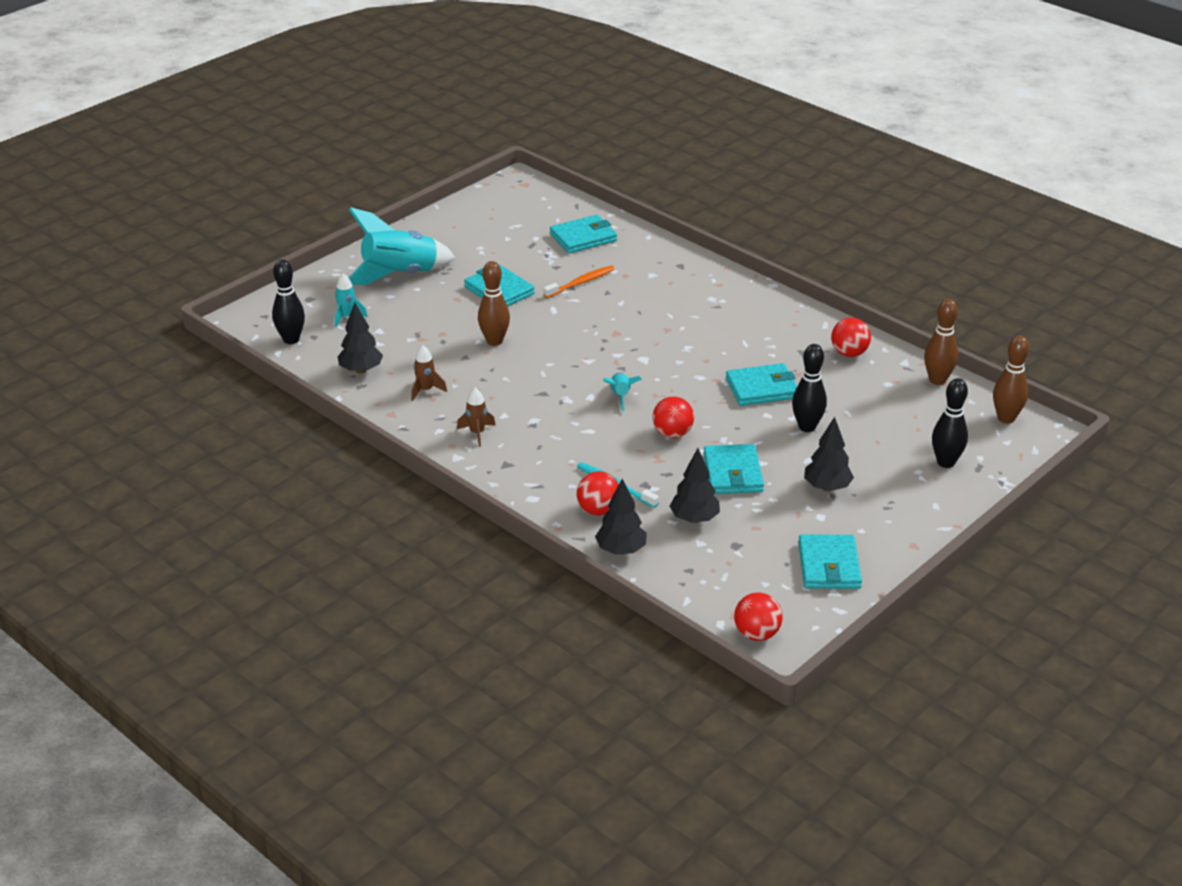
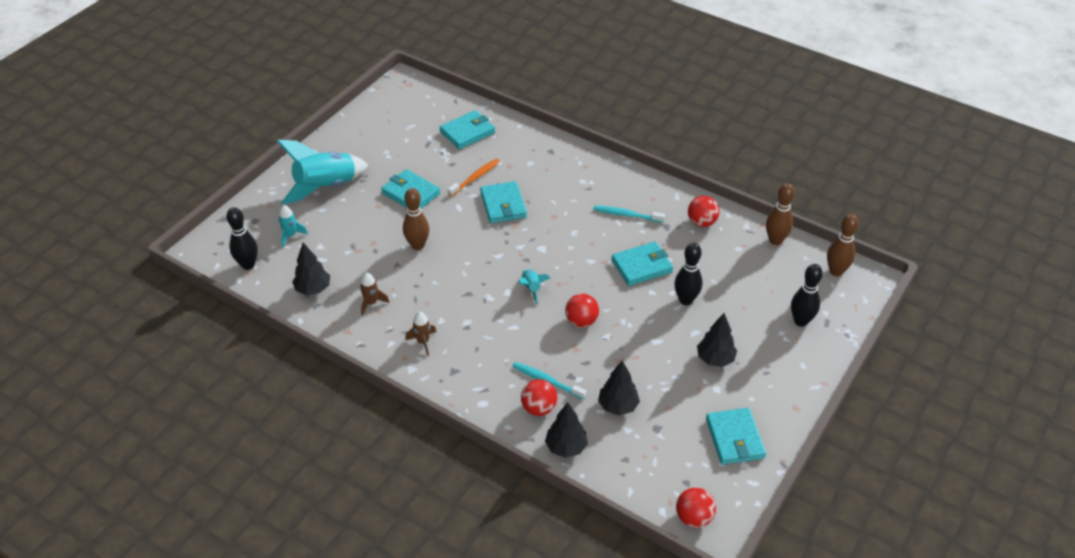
camera: 10 degrees left, 10 degrees up
turquoise wallet [703,444,764,494] -> turquoise wallet moved to [480,181,527,223]
none -> turquoise toothbrush [593,205,665,223]

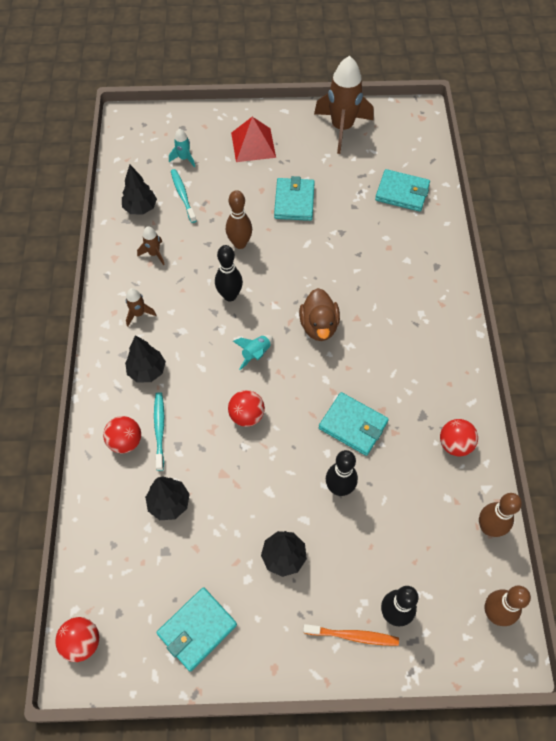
camera: 55 degrees right, 15 degrees up
black bowling pin [226,207,258,270] -> black bowling pin moved to [215,245,243,301]
turquoise rocket [277,140,368,204] -> red pyramid [231,117,276,162]
orange toothbrush [448,158,500,197] -> orange toothbrush moved to [303,624,399,646]
turquoise wallet [480,181,527,223] -> none
black tree [545,402,588,458] -> black tree moved to [125,335,166,383]
turquoise toothbrush [593,205,665,223] -> turquoise toothbrush moved to [171,169,197,223]
none -> brown duck [299,288,340,341]
none -> brown rocket [314,56,374,154]

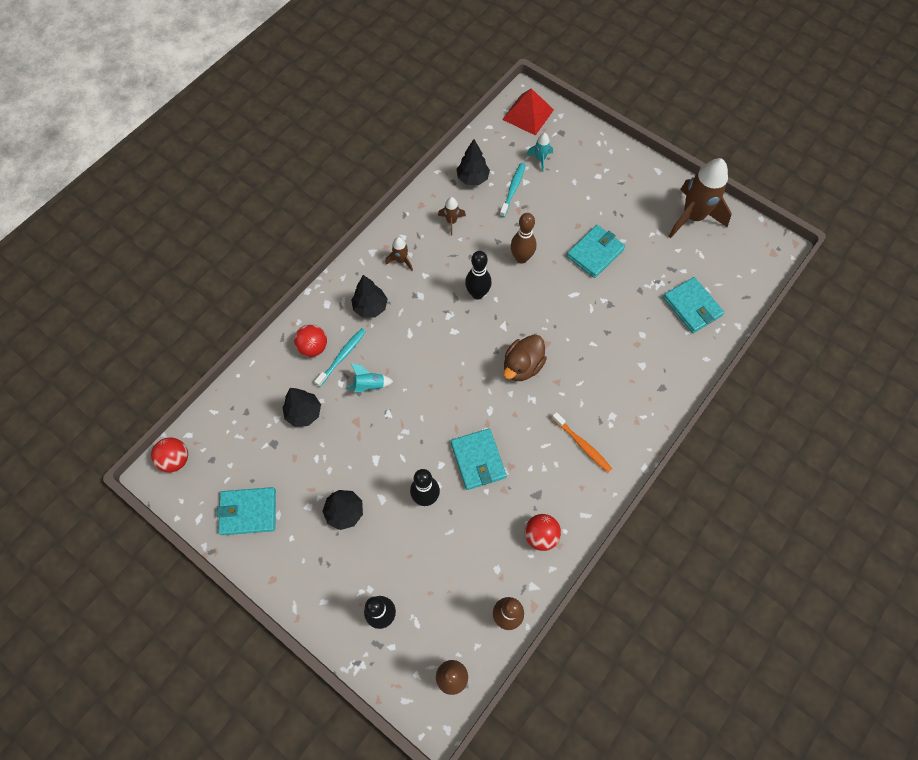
camera: 40 degrees right, 5 degrees up
red ball [228,390,265,427] -> none
red pyramid [231,117,276,162] -> red pyramid moved to [502,88,554,136]
turquoise rocket [233,335,273,370] -> turquoise rocket moved to [346,363,394,392]
orange toothbrush [303,624,399,646] -> orange toothbrush moved to [552,412,612,473]

